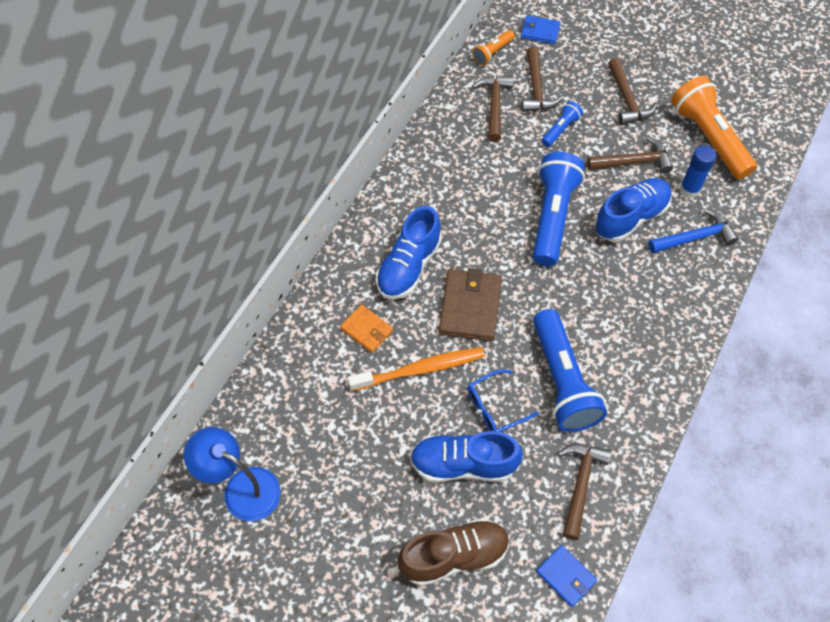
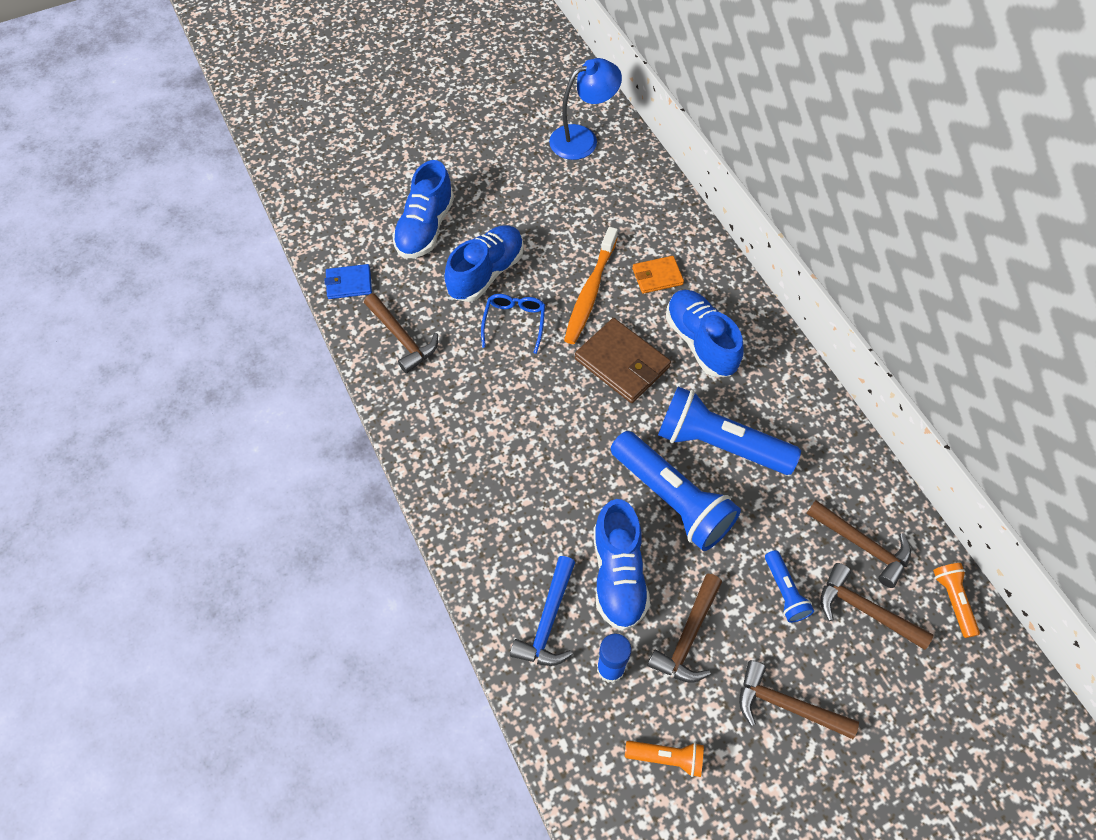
camera: 125 degrees right, 0 degrees up
brown shoe [398,518,510,586] -> blue shoe [392,160,454,258]
blue wallet [521,15,561,44] -> none
blue flashlight [533,309,607,432] -> blue flashlight moved to [658,386,801,475]
orange flashlight [671,76,757,179] -> orange flashlight [625,741,704,777], size x0.48

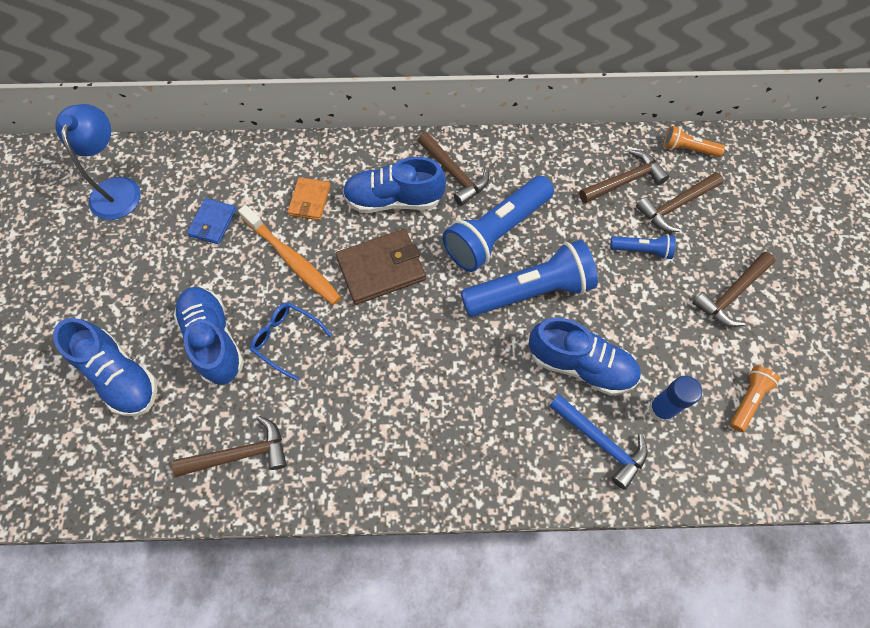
camera: 65 degrees left, 5 degrees up
blue wallet [324,264,372,299] -> blue wallet moved to [187,198,236,244]
brown hammer [647,574,722,683] -> brown hammer moved to [418,132,489,206]

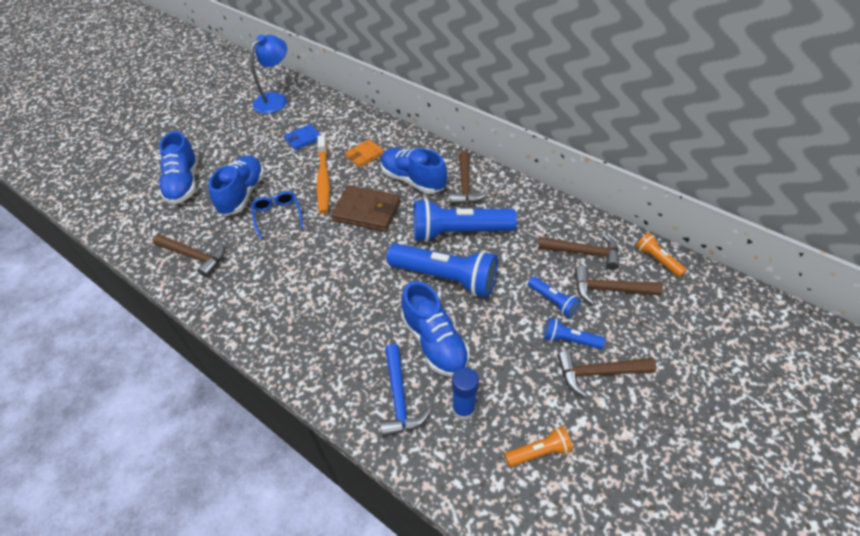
camera: 40 degrees right, 15 degrees down
none -> blue flashlight [544,318,605,349]

